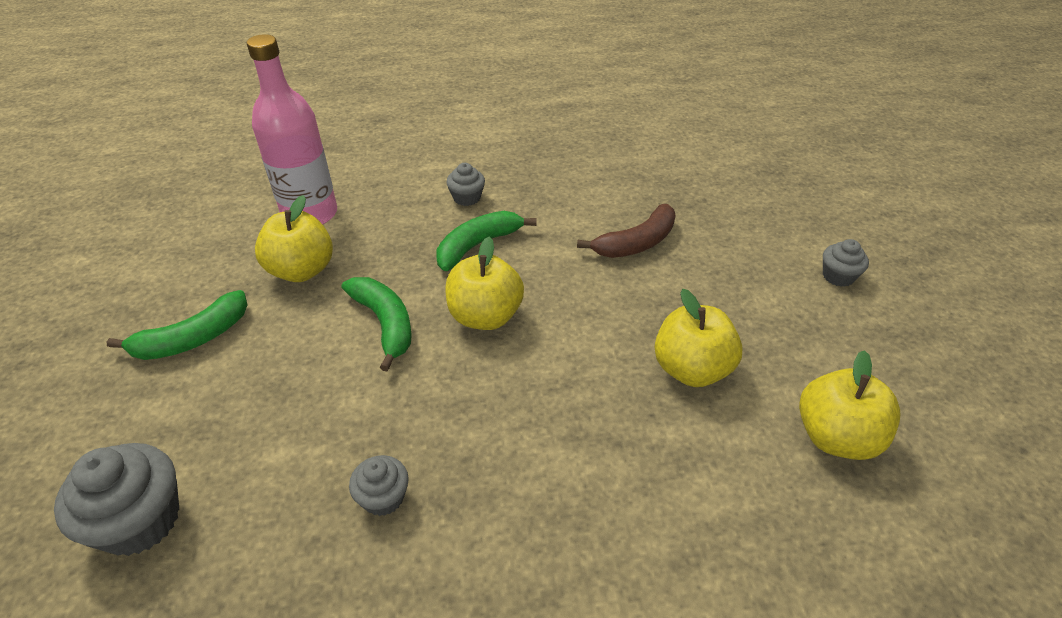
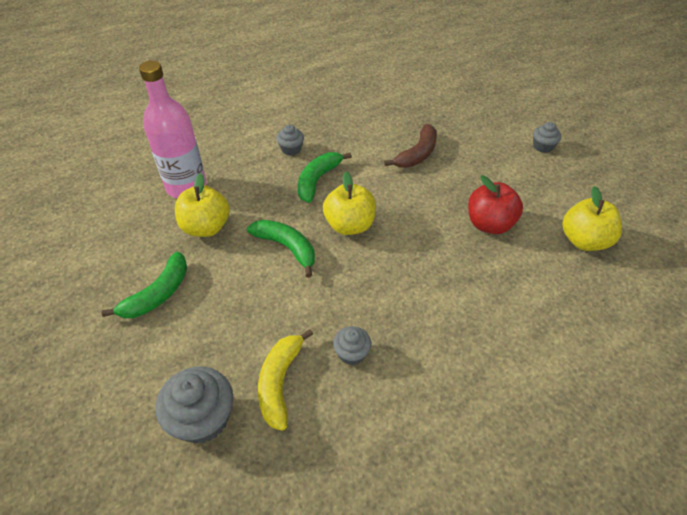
camera: 20 degrees left, 5 degrees up
yellow apple [654,289,743,387] -> red apple [468,175,523,234]
none -> yellow banana [258,329,313,431]

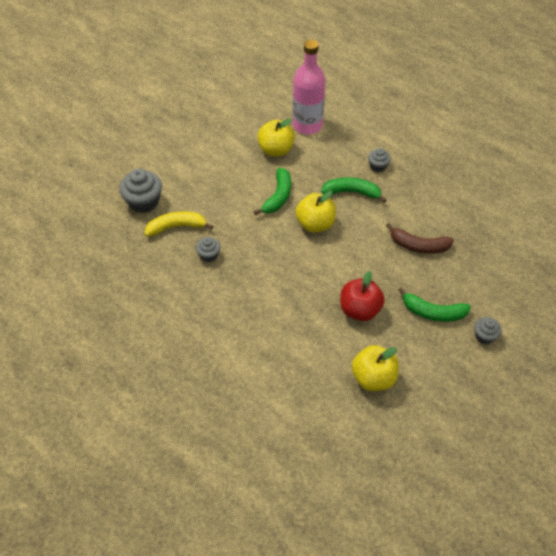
camera: 70 degrees right, 5 degrees up
green banana [102,252,187,318] -> green banana moved to [398,288,471,322]

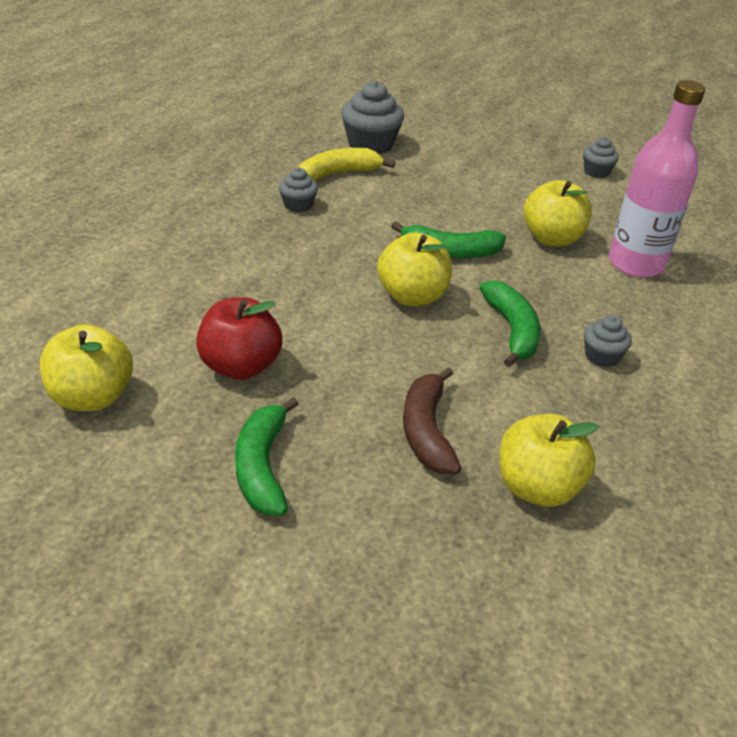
camera: 70 degrees right, 15 degrees down
yellow banana [145,211,213,237] -> yellow banana turned 90 degrees counterclockwise [298,148,395,181]
grey cupcake [474,317,501,344] -> grey cupcake moved to [583,137,619,178]
none -> yellow apple [499,414,599,507]

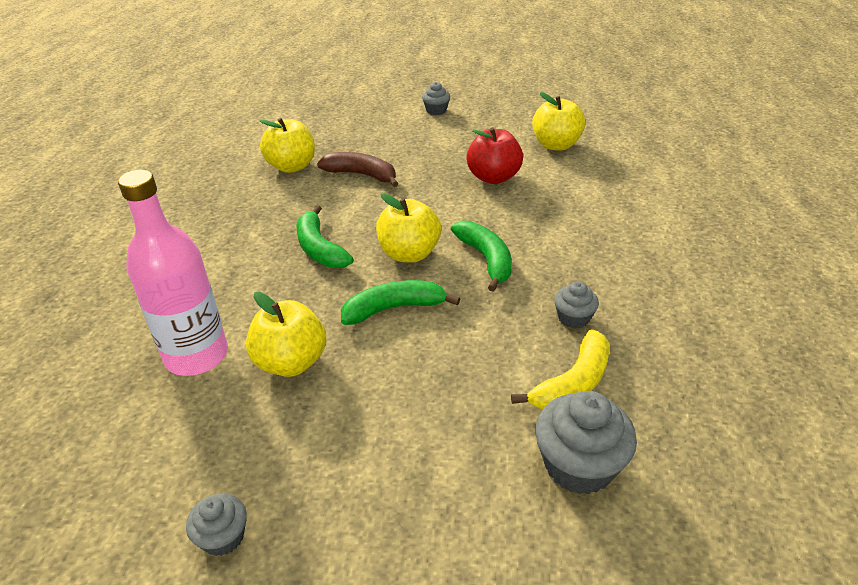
camera: 165 degrees right, 0 degrees up
green banana [235,397,299,515] -> green banana moved to [451,221,512,292]
brown banana [403,367,462,474] -> brown banana turned 45 degrees counterclockwise [317,152,399,187]
grey cupcake [584,315,632,367] -> grey cupcake moved to [422,82,450,115]

